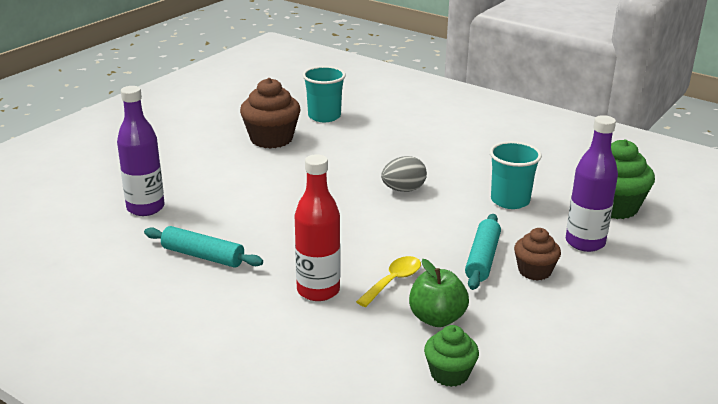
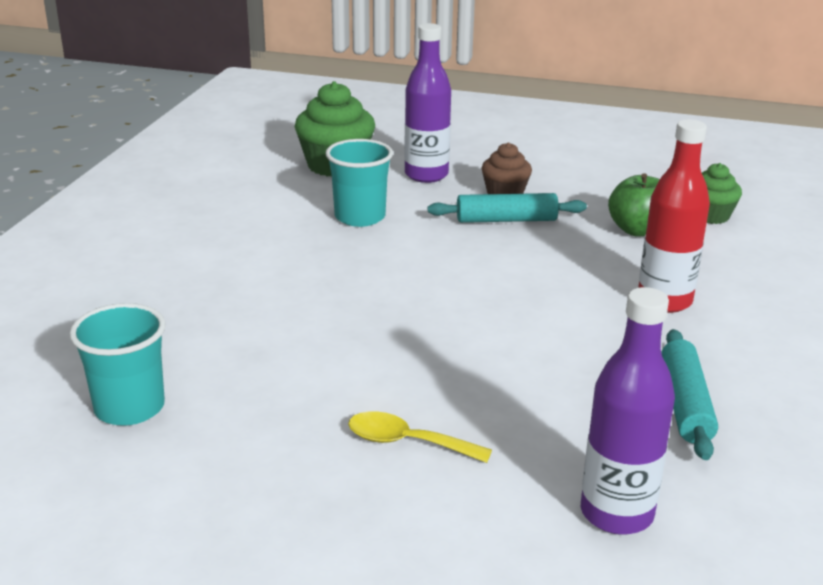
camera: 110 degrees left, 0 degrees up
brown cupcake [240,78,301,149] -> none
yellow spoon [356,256,421,307] -> yellow spoon moved to [348,411,492,463]
grey egg [381,156,427,192] -> none

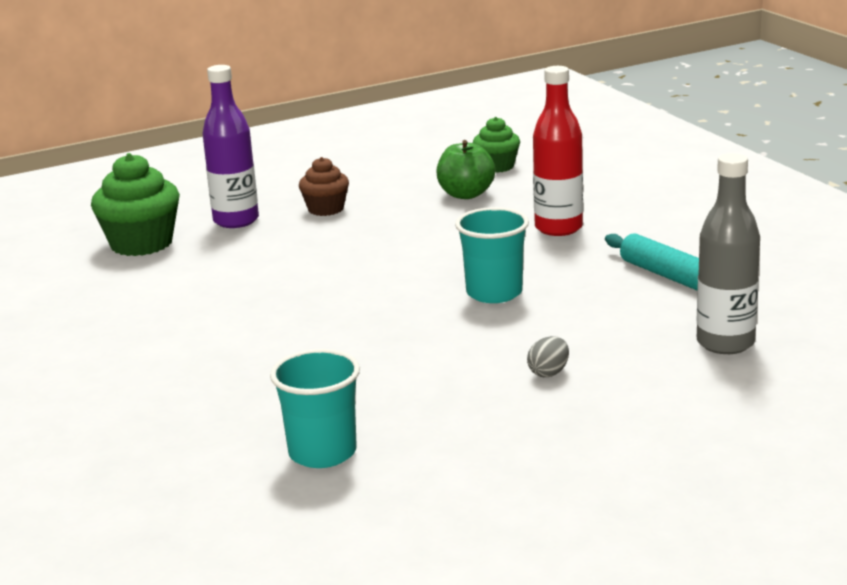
camera: 40 degrees left, 5 degrees down
turquoise cup [326,139,393,227] -> turquoise cup moved to [455,207,529,303]
yellow spoon [348,411,492,463] -> grey egg [527,336,569,377]
turquoise rolling pin [428,193,587,223] -> none
purple bottle [581,287,675,535] -> grey bottle [697,153,760,354]

